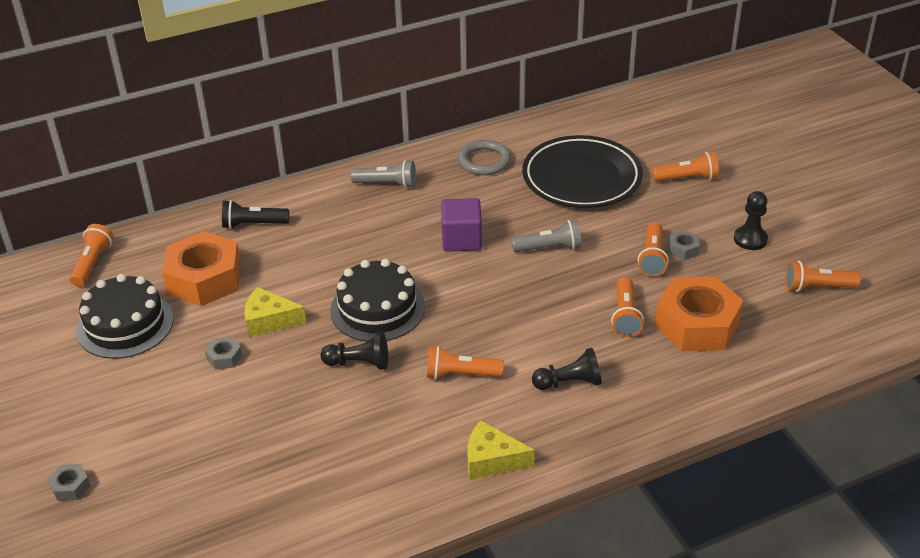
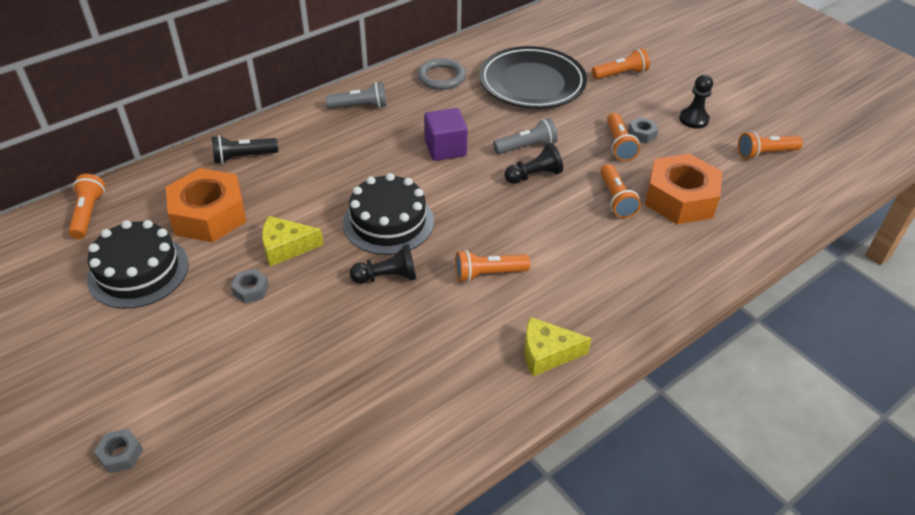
camera: 15 degrees left, 5 degrees up
black pawn [532,348,602,390] -> black pawn moved to [505,143,563,184]

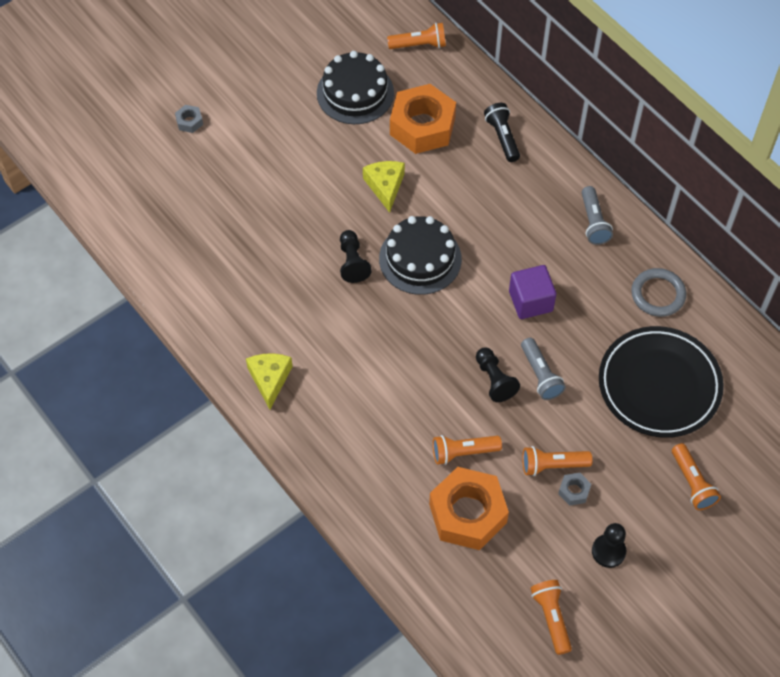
camera: 90 degrees right, 15 degrees up
grey nut [231,269,269,304] -> none
orange flashlight [455,250,530,282] -> none

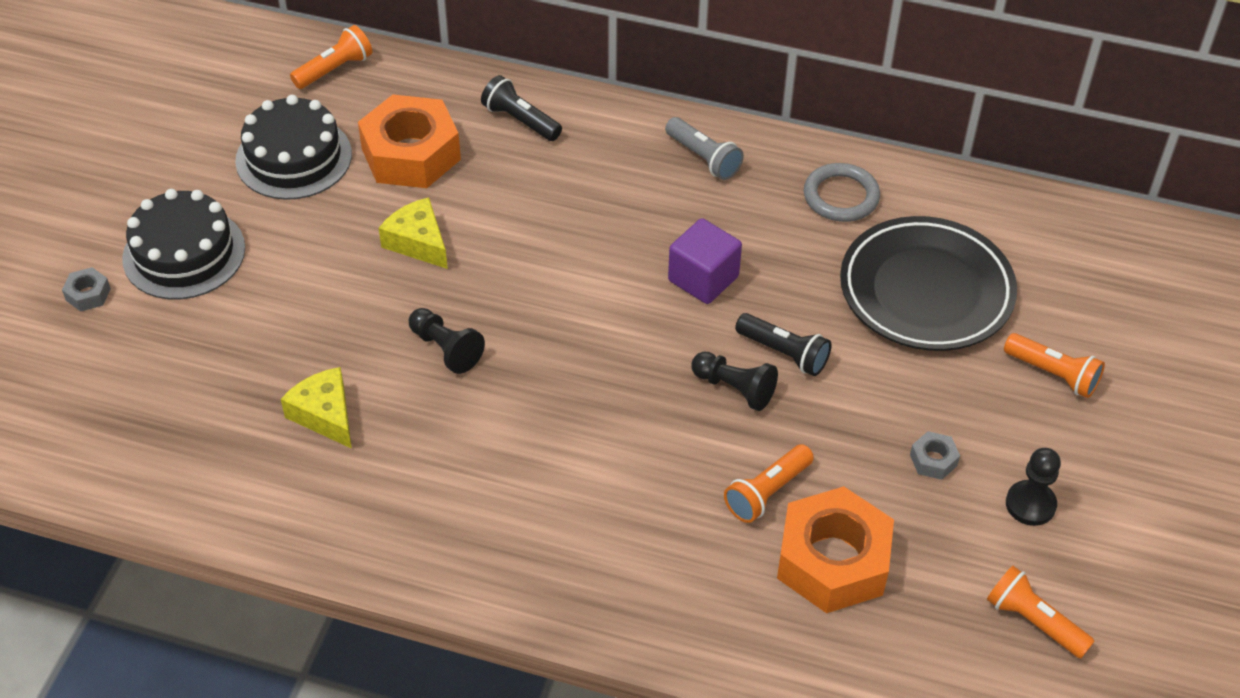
camera: 35 degrees left, 10 degrees down
yellow cheese [246,353,293,410] -> yellow cheese moved to [281,367,352,449]
black cake [379,216,462,295] -> black cake moved to [122,189,245,299]
grey flashlight [521,338,566,400] -> black flashlight [735,313,832,376]
orange flashlight [522,446,592,476] -> none

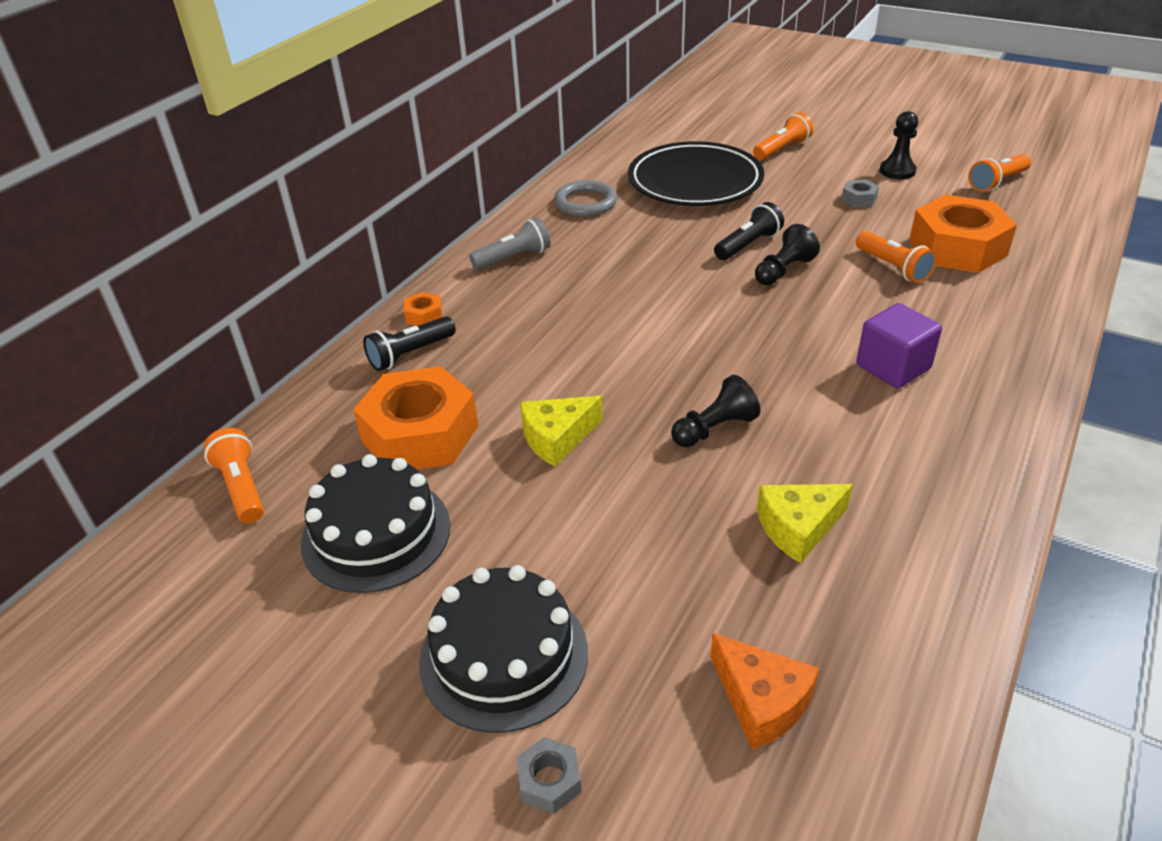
camera: 75 degrees left, 10 degrees down
purple cube [668,218,742,304] -> purple cube moved to [856,303,942,388]
none -> orange nut [404,292,442,326]
none -> orange cheese [710,633,819,749]

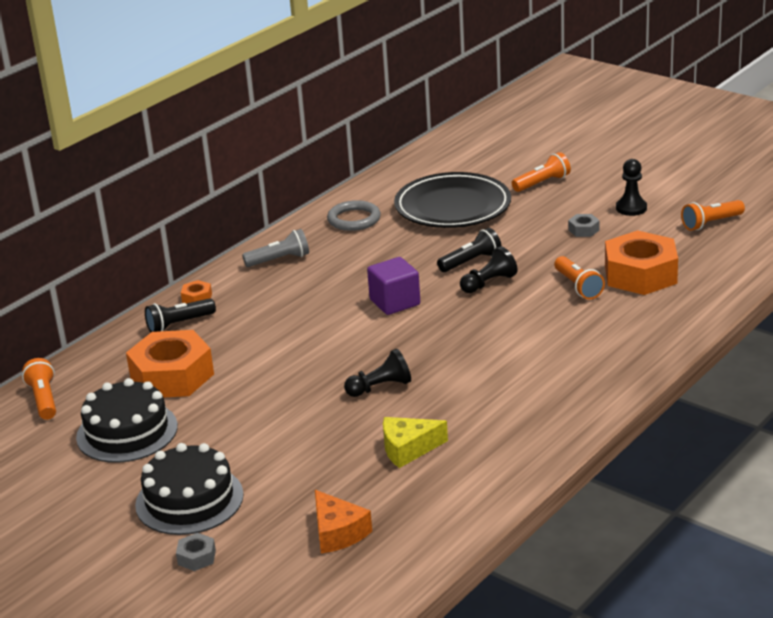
camera: 10 degrees right, 10 degrees down
yellow cheese [520,396,603,467] -> none
purple cube [856,303,942,388] -> purple cube moved to [367,257,420,315]

